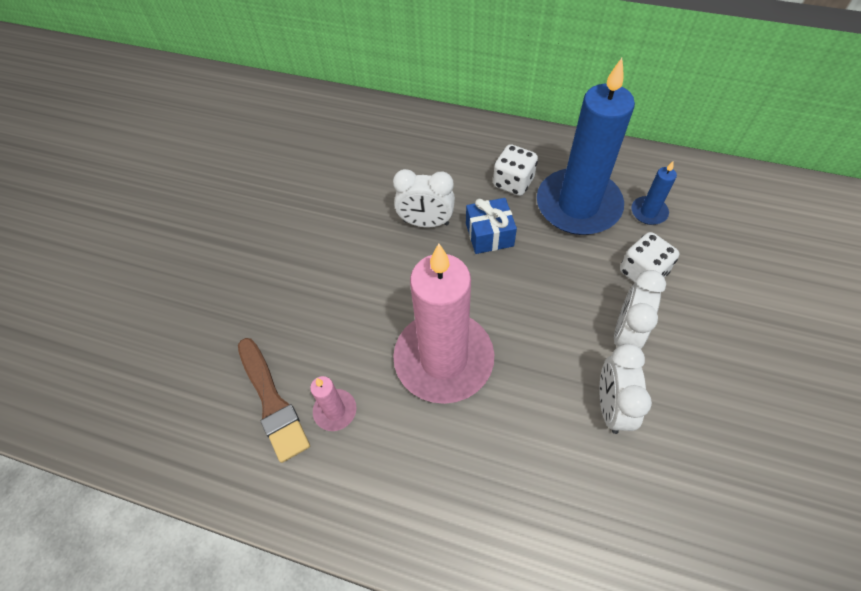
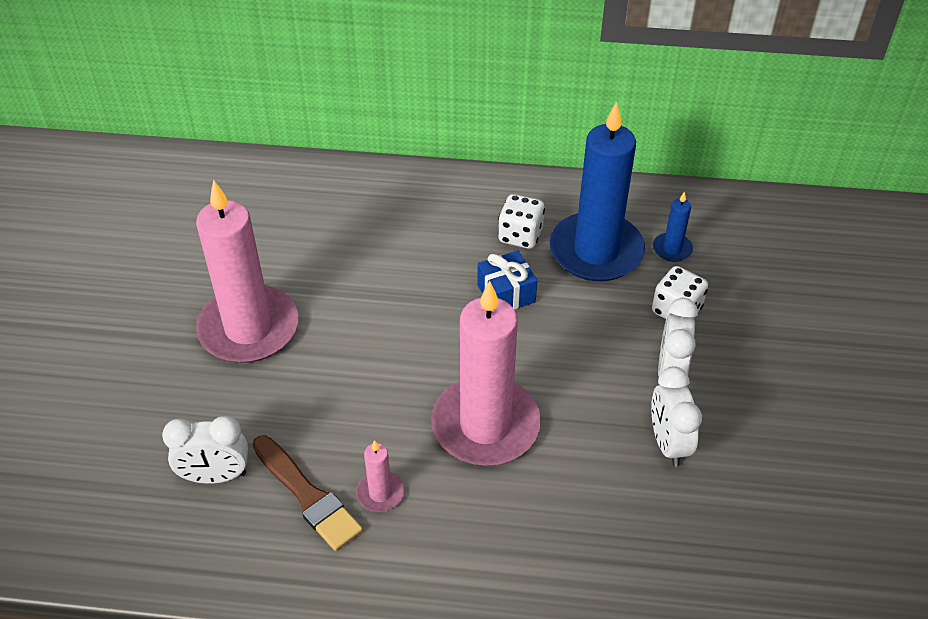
camera: 15 degrees left, 10 degrees down
white clock [393,169,455,227] -> white clock moved to [162,416,248,484]
none -> pink candle [196,180,298,363]

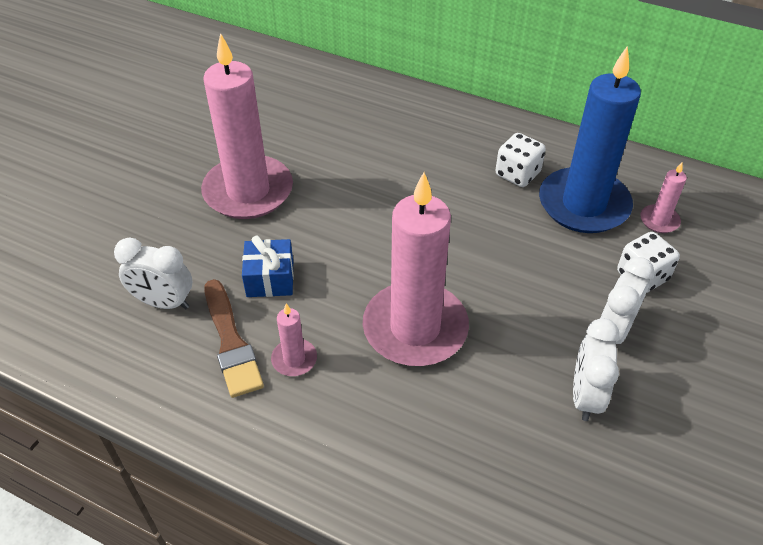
camera: 20 degrees right, 0 degrees up
blue gift [477,251,537,310] -> blue gift moved to [242,235,294,297]
blue candle [653,191,693,262] -> pink candle [640,162,687,233]

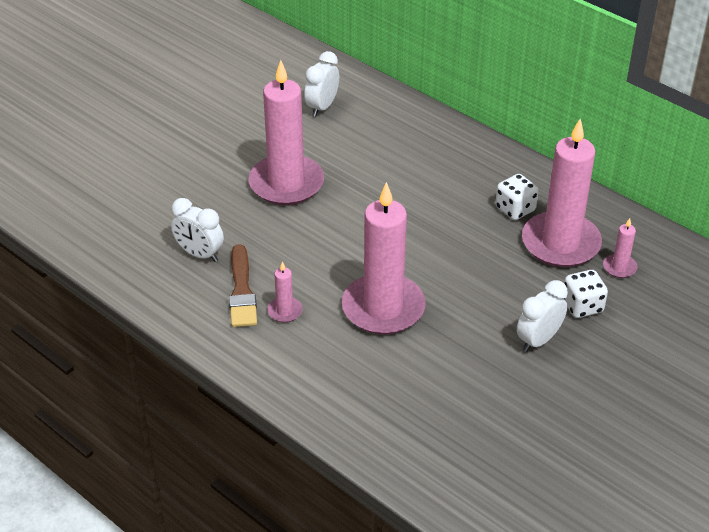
camera: 15 degrees right, 5 degrees down
blue gift [242,235,294,297] -> none
blue candle [539,46,641,233] -> pink candle [522,119,602,267]
white clock [573,318,619,421] -> white clock moved to [304,51,339,117]

